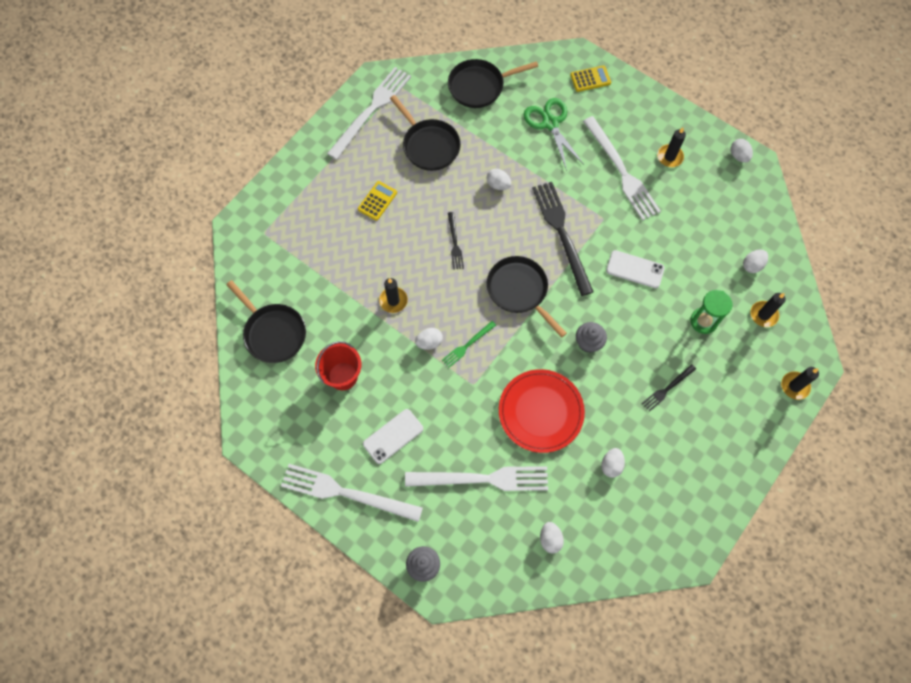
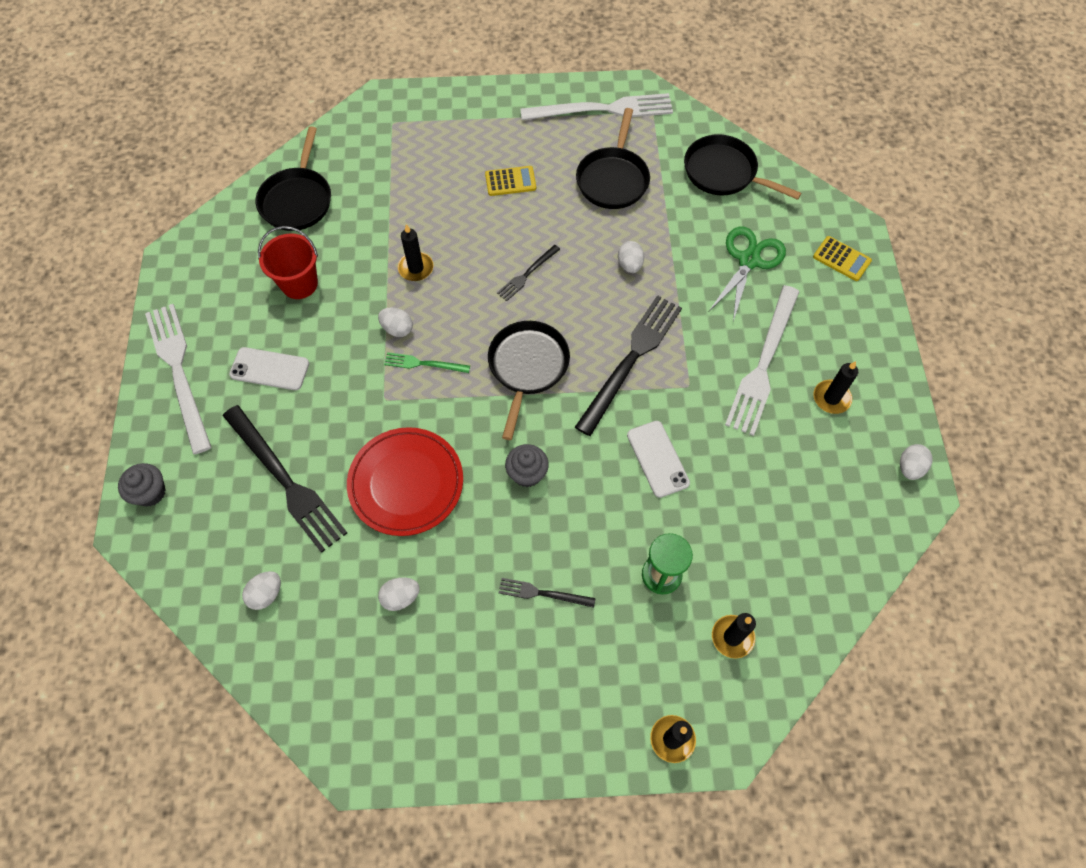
camera: 50 degrees right, 5 degrees down
white fork [405,466,548,491] -> black fork [223,405,347,553]
white egg [743,250,768,273] -> none

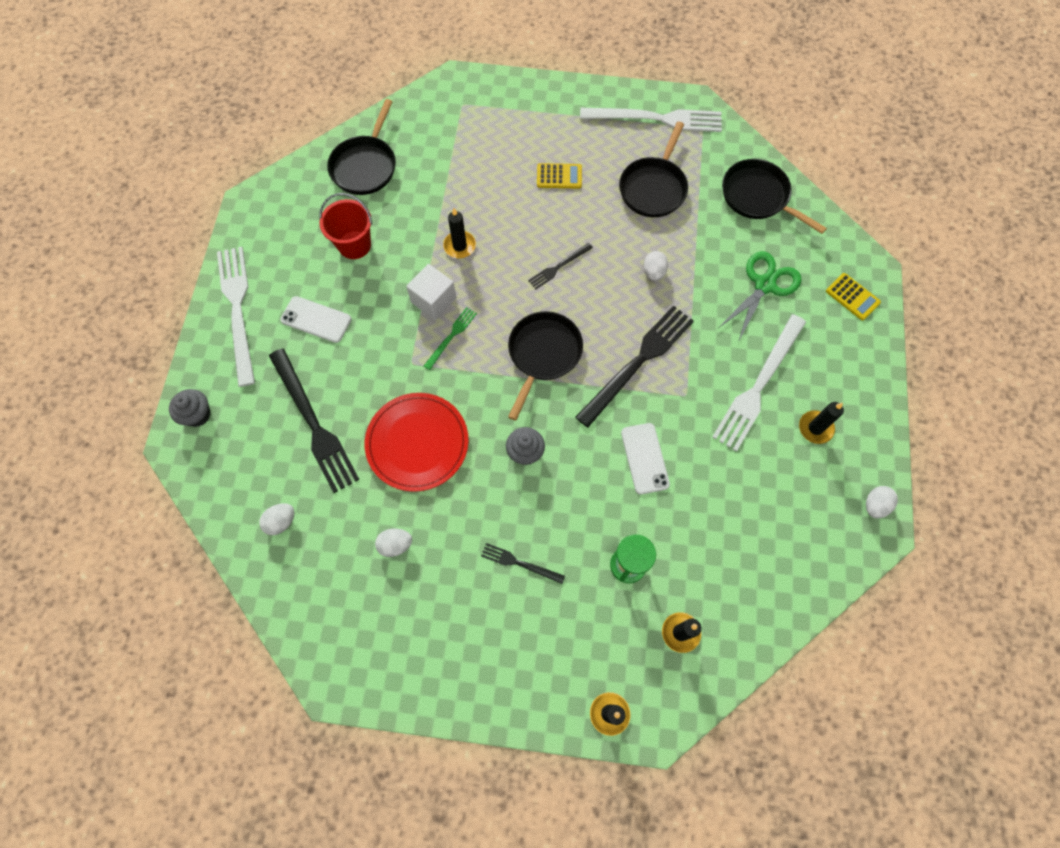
camera: 10 degrees right, 5 degrees up
white egg [378,308,413,337] -> white cube [406,264,456,320]
green fork [384,352,470,373] -> green fork turned 105 degrees clockwise [424,307,477,370]

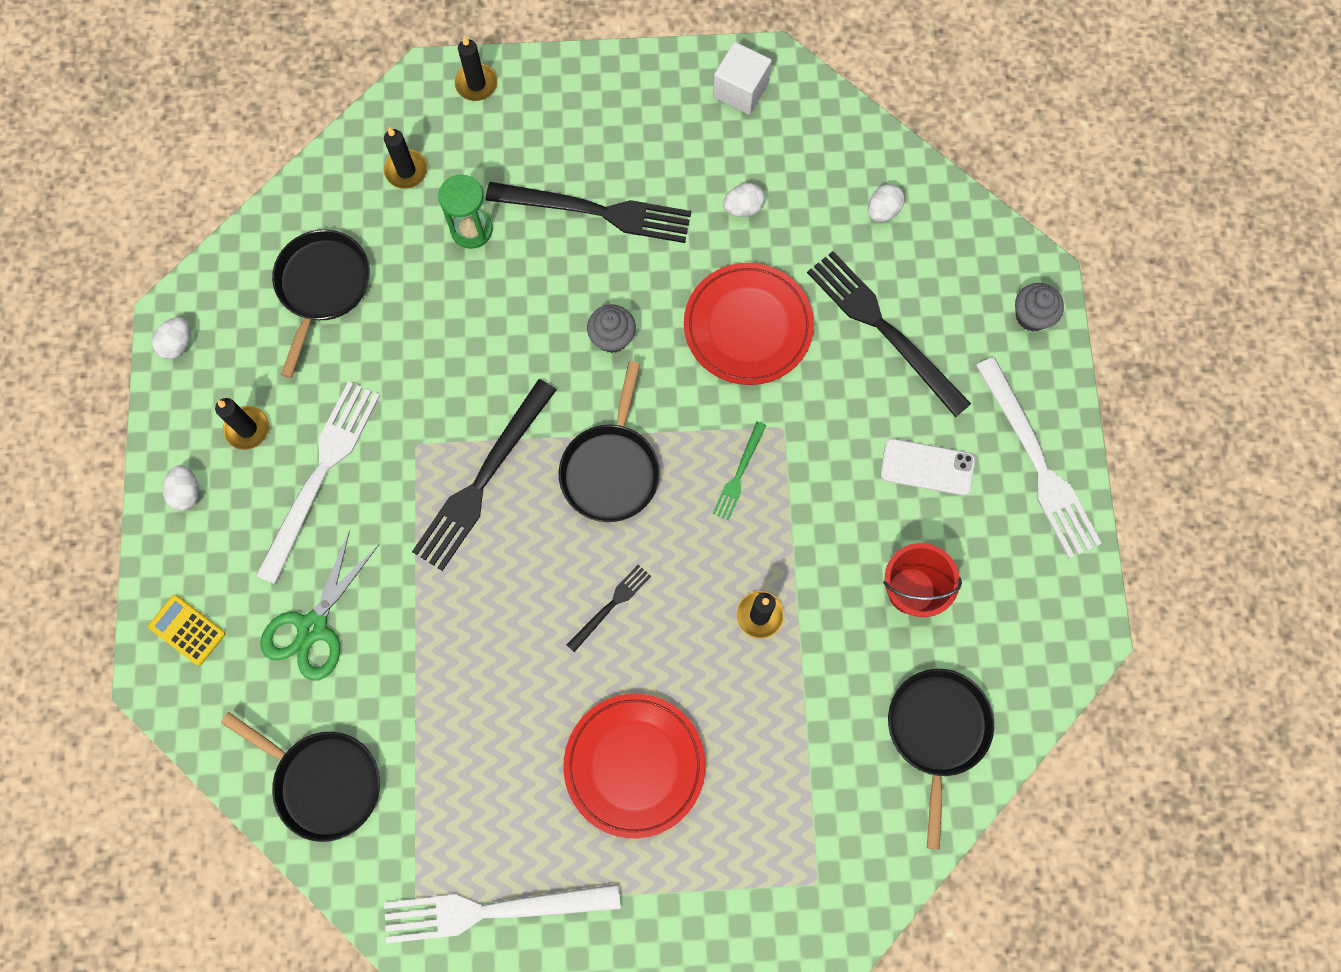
camera: 170 degrees right, 5 degrees up
white cube [406,264,456,320] -> white cube moved to [713,42,772,115]
black fork [481,543,565,584] -> black fork [485,182,691,243], size x2.05
yellow calculator [537,163,582,189] -> red plate [563,694,705,838]
black pan [619,121,688,217] -> black pan moved to [272,230,370,378]
white phone [621,423,670,494] -> none
white egg [643,251,668,281] -> white egg moved to [163,465,199,511]

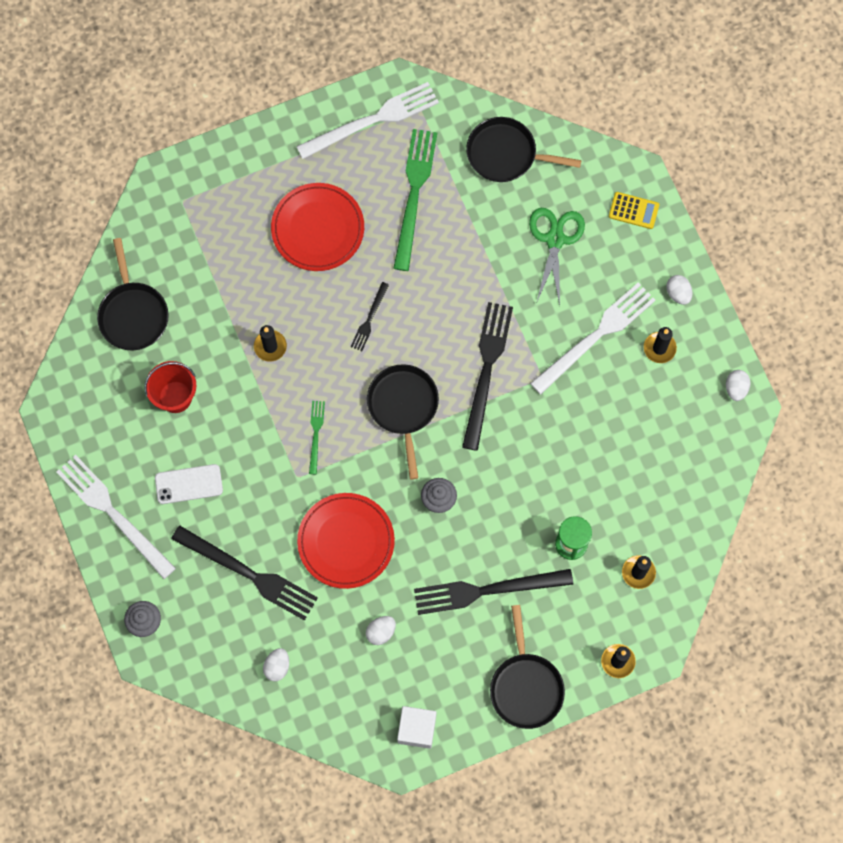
camera: 160 degrees right, 0 degrees up
white fork [256,381,381,584] -> white fork turned 135 degrees counterclockwise [530,282,656,395]
black pan [272,230,370,378] -> black pan moved to [490,605,565,729]
none -> green fork [393,129,437,271]

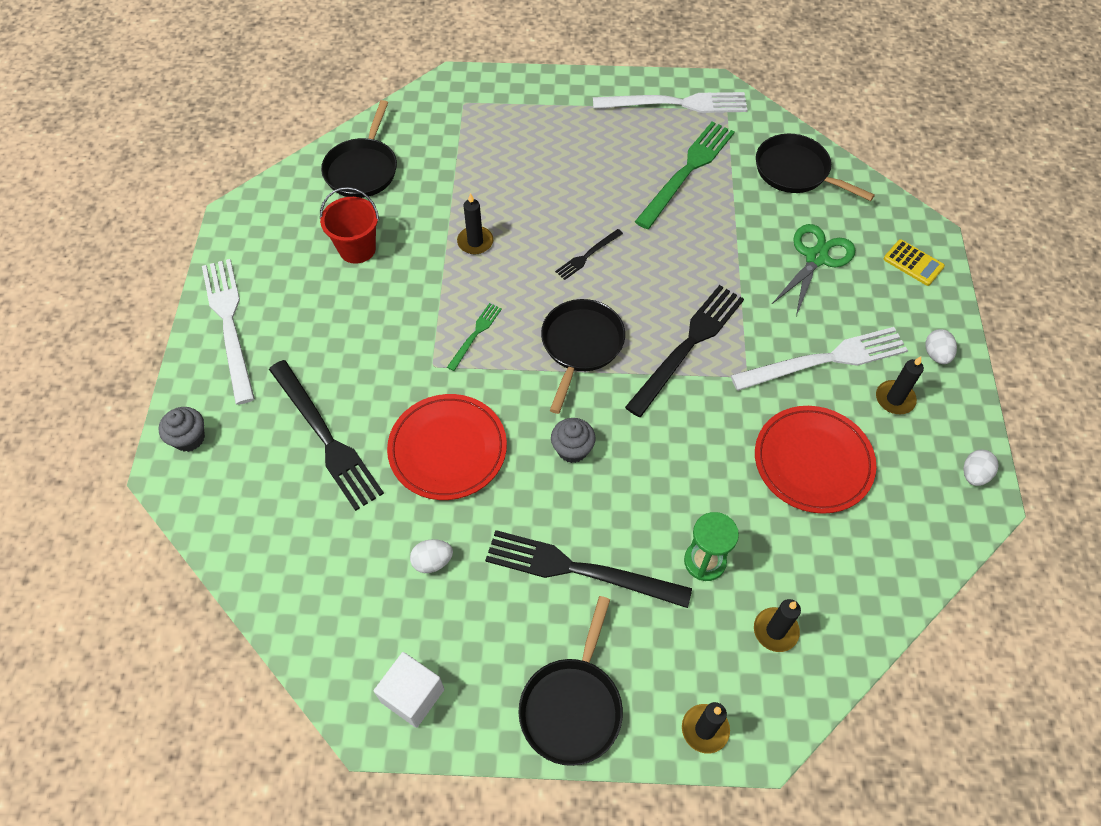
camera: 25 degrees right, 15 degrees down
white phone [155,464,223,504] -> none
white egg [263,648,289,681] -> none
red plate [271,183,364,271] -> red plate moved to [755,406,876,514]

